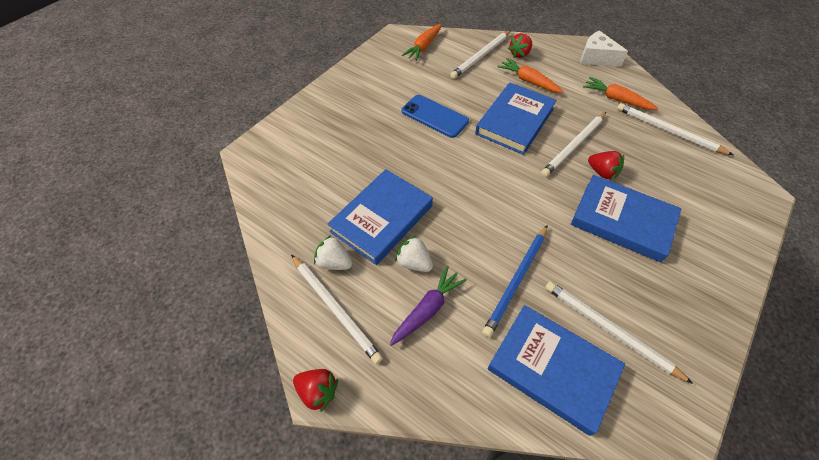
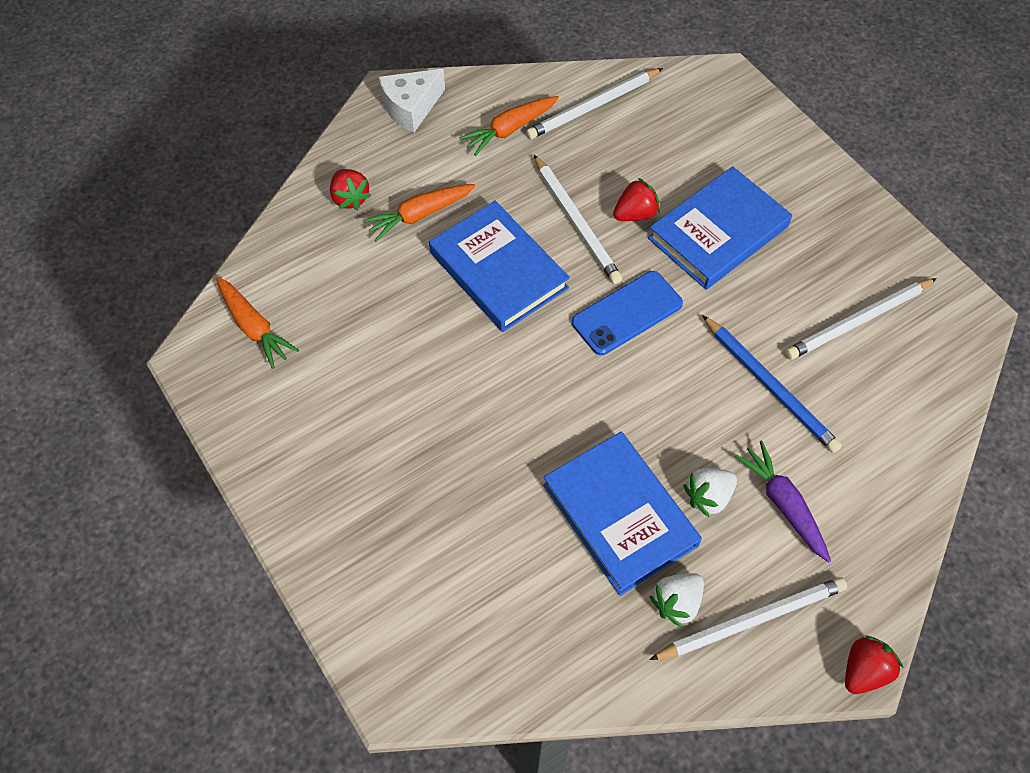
camera: 70 degrees left, 5 degrees up
blue phone [402,95,469,138] -> blue phone moved to [572,271,683,355]
white pencil [450,30,511,79] -> none
blue book [487,305,625,436] -> none

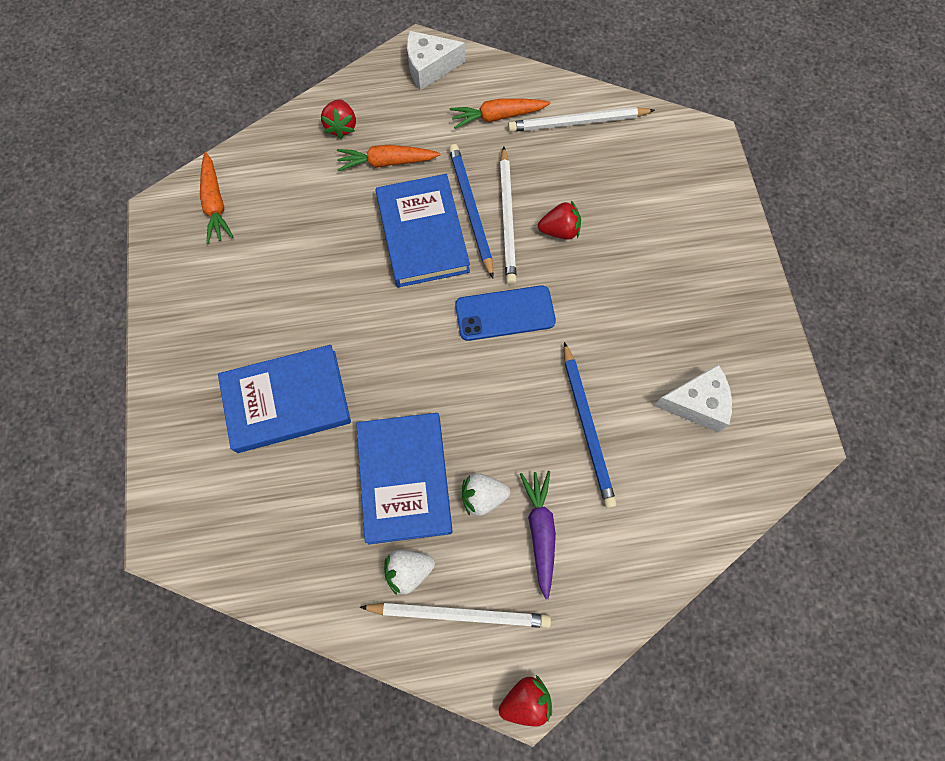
camera: 25 degrees right, 10 degrees up
blue book [648,166,792,289] -> blue book moved to [218,345,351,453]
white pencil [785,278,937,360] -> white cheese [654,364,732,432]
none -> blue pencil [449,144,493,279]

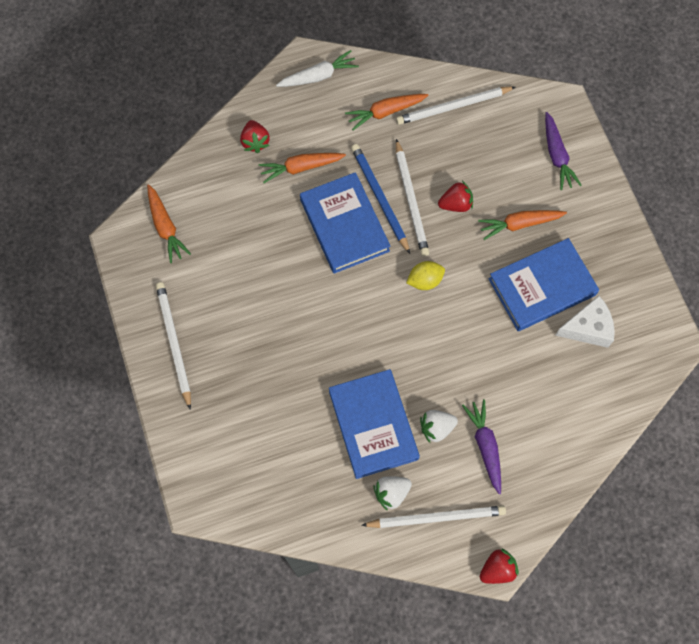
camera: 10 degrees left, 0 degrees up
blue book [218,345,351,453] -> blue book moved to [489,238,599,331]
white cheese [407,31,465,90] -> white carrot [276,50,359,87]
blue phone [455,285,556,341] -> yellow lemon [406,261,445,290]
blue pencil [564,342,617,508] -> none
none -> white pencil [156,282,191,410]
none -> orange carrot [478,210,567,240]
none -> purple carrot [545,112,581,190]

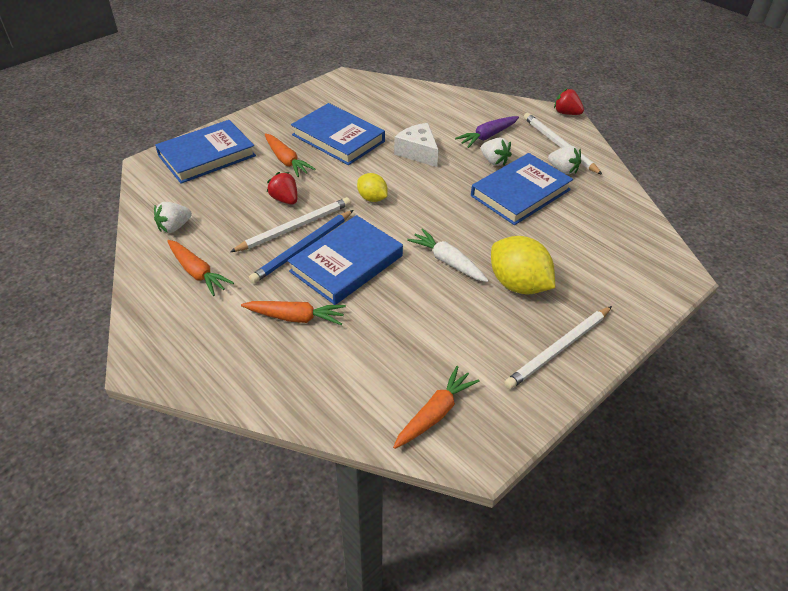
camera: 115 degrees left, 25 degrees down
red strawberry [240,120,270,153] -> none
orange carrot [259,153,346,183] -> orange carrot turned 45 degrees counterclockwise [241,301,346,325]
white carrot [276,50,359,87] -> white carrot moved to [407,228,489,282]
white pencil [396,86,516,125] -> white strawberry [154,202,192,233]
purple carrot [545,112,581,190] -> blue book [155,120,256,184]
white cheese [555,296,615,348] -> white cheese moved to [394,123,439,167]
none -> yellow lemon [491,236,555,295]

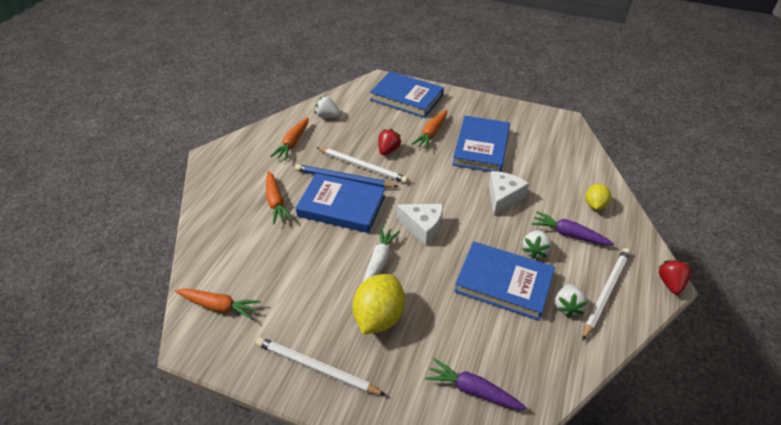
camera: 65 degrees right, 0 degrees up
yellow lemon [357,173,388,202] -> yellow lemon moved to [585,184,611,210]
none -> white cheese [396,204,443,245]
none -> purple carrot [426,358,527,410]

